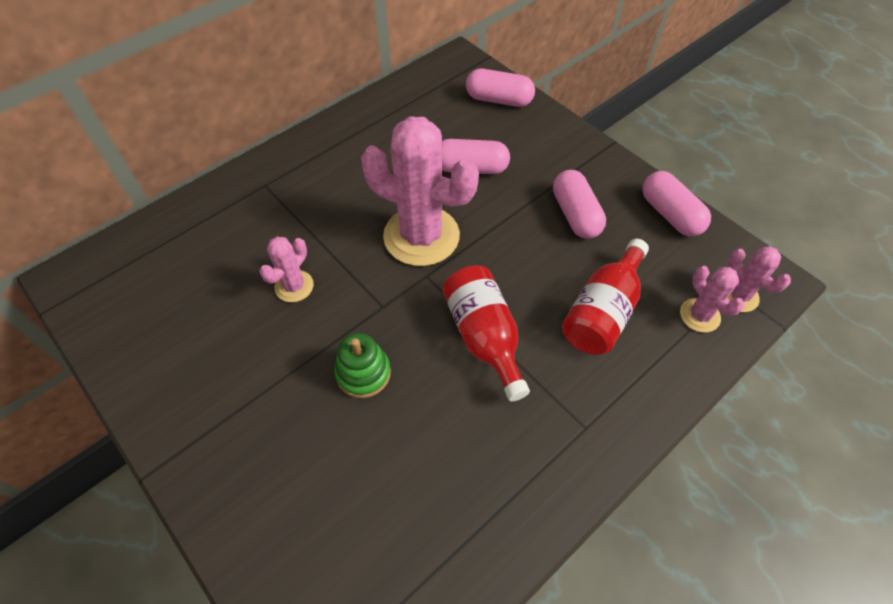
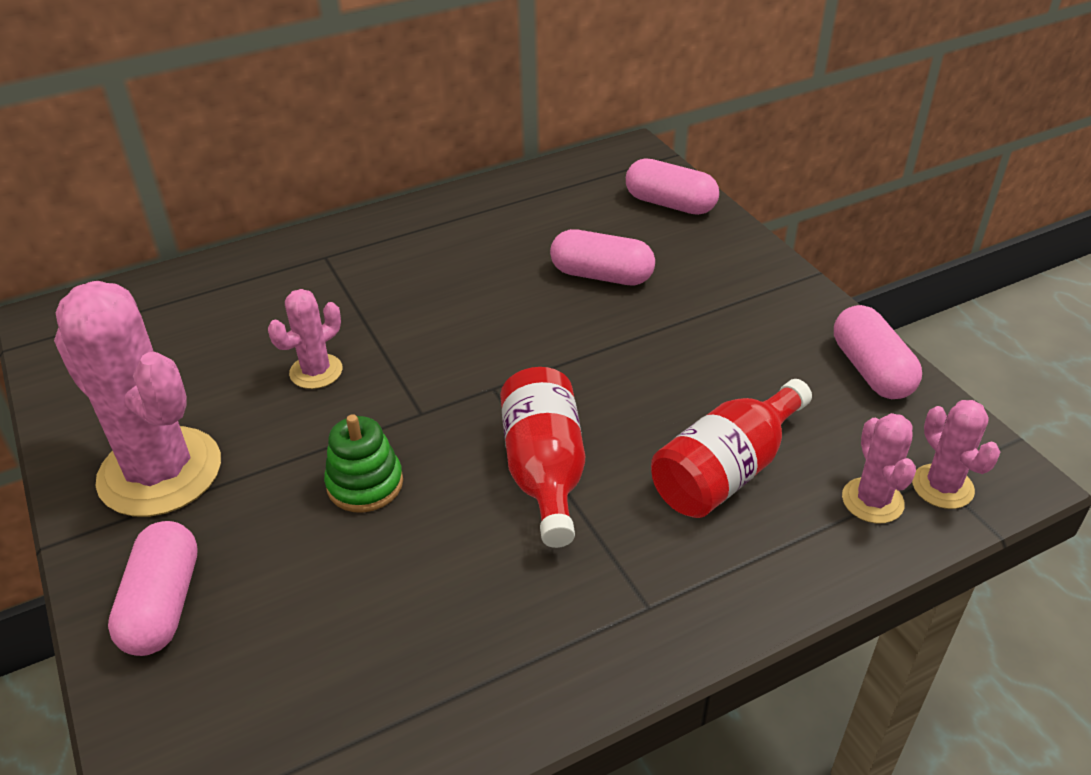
camera: 15 degrees right, 15 degrees down
pink cactus [361,116,479,266] -> pink cactus moved to [54,281,221,517]
pink capsule [553,170,606,239] -> pink capsule moved to [108,521,198,656]

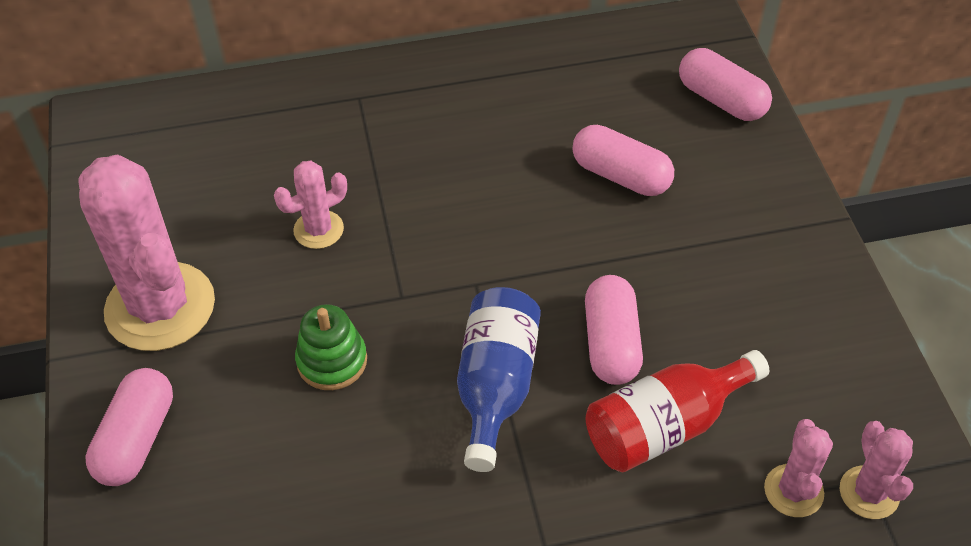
camera: 15 degrees right, 10 degrees up
red bottle [500,367,585,548] -> blue bottle [457,287,541,472]
pink capsule [834,305,922,399] -> pink capsule moved to [585,275,643,385]

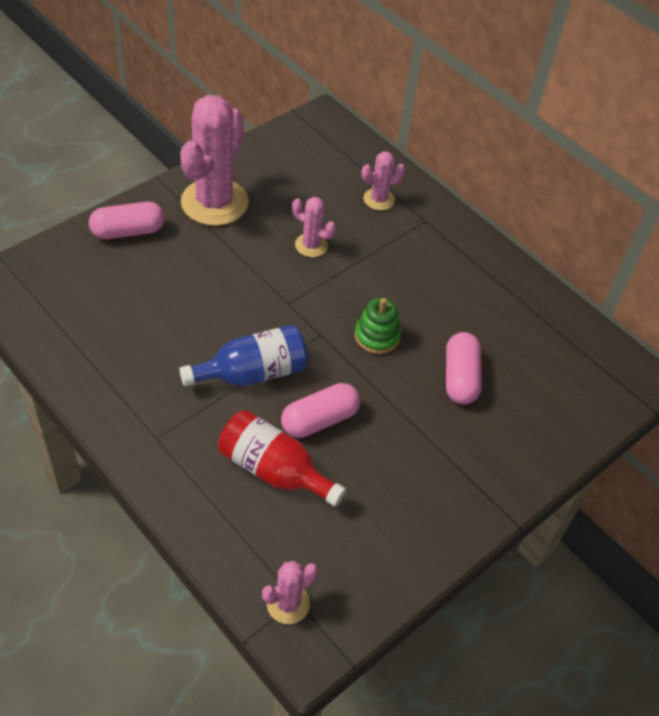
camera: 55 degrees right, 0 degrees up
green stacking toy [295,304,367,390] -> green stacking toy moved to [355,298,401,354]
pink capsule [679,48,772,121] -> none
pink cactus [764,419,833,517] -> pink cactus moved to [361,151,406,211]

